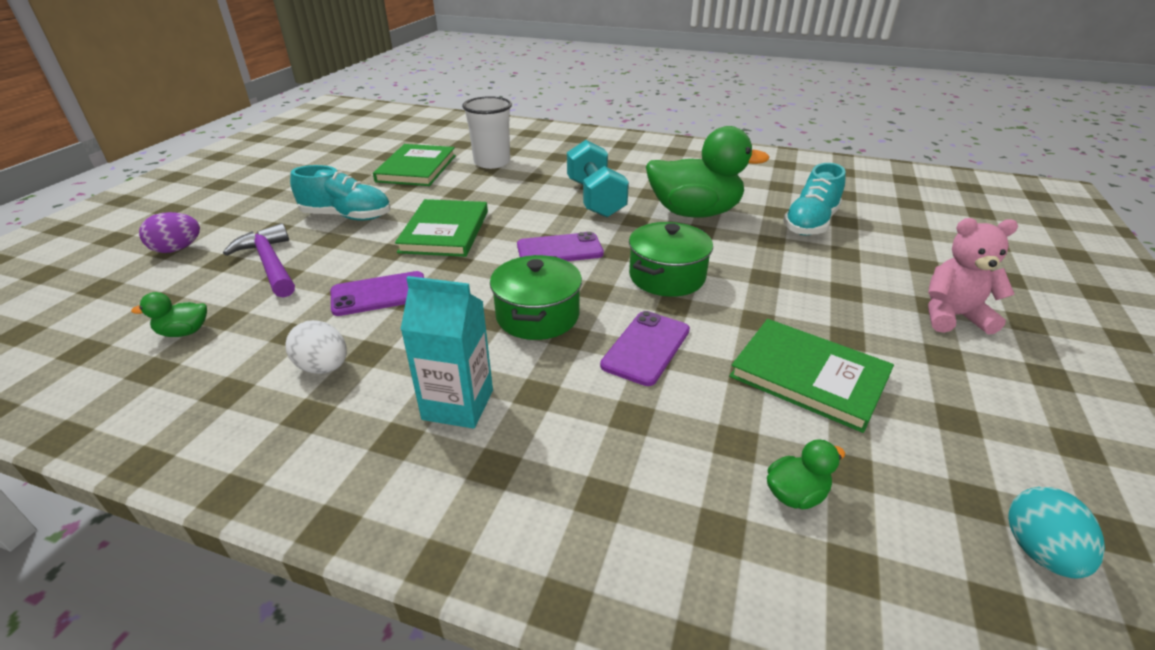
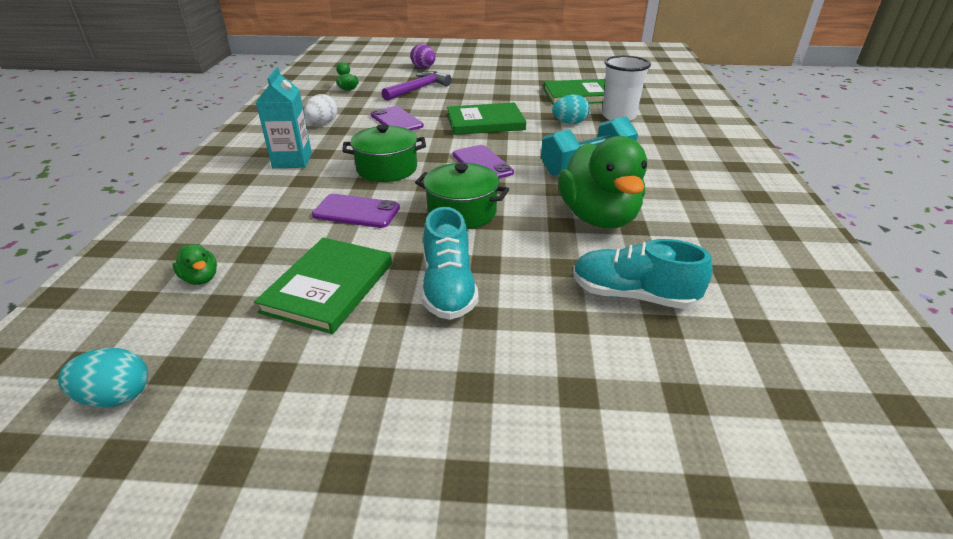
camera: 75 degrees right, 0 degrees up
turquoise shoe [290,165,391,221] -> turquoise shoe moved to [422,207,478,320]
pink teddy bear [928,218,1018,335] -> none
none -> turquoise egg [552,94,590,124]

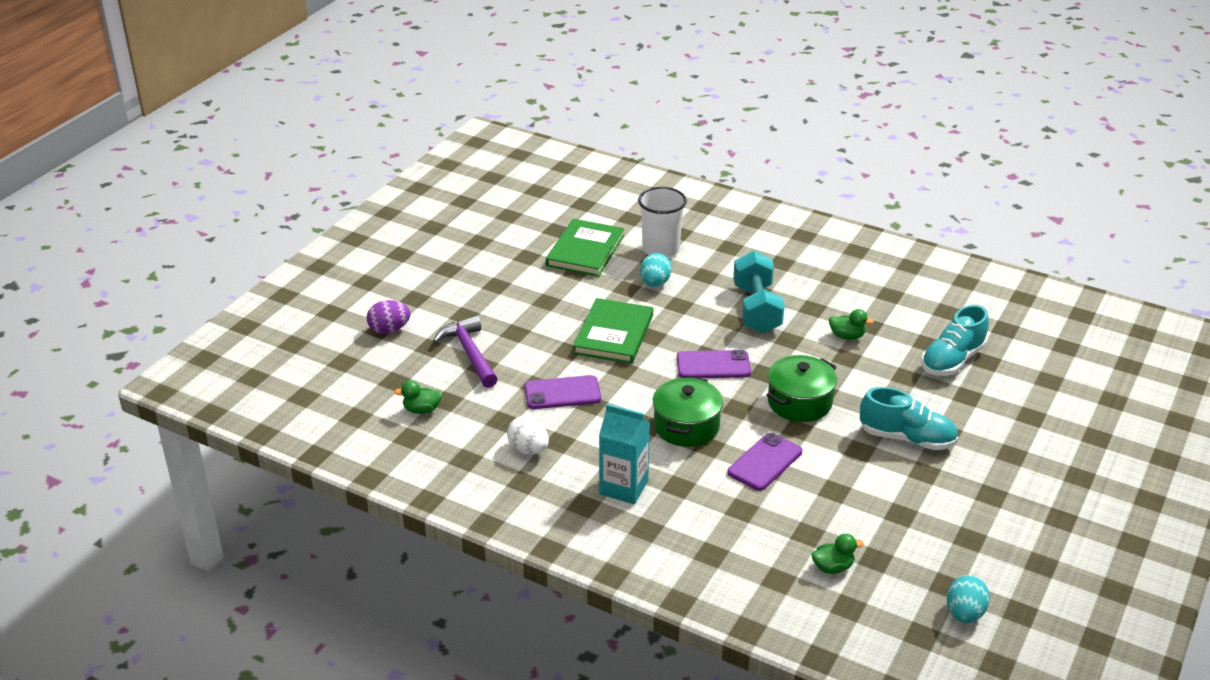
camera: 65 degrees left, 0 degrees up
green book [254,237,392,334] -> none
green duck [558,136,647,229] -> green duck [829,309,874,340], size x0.41

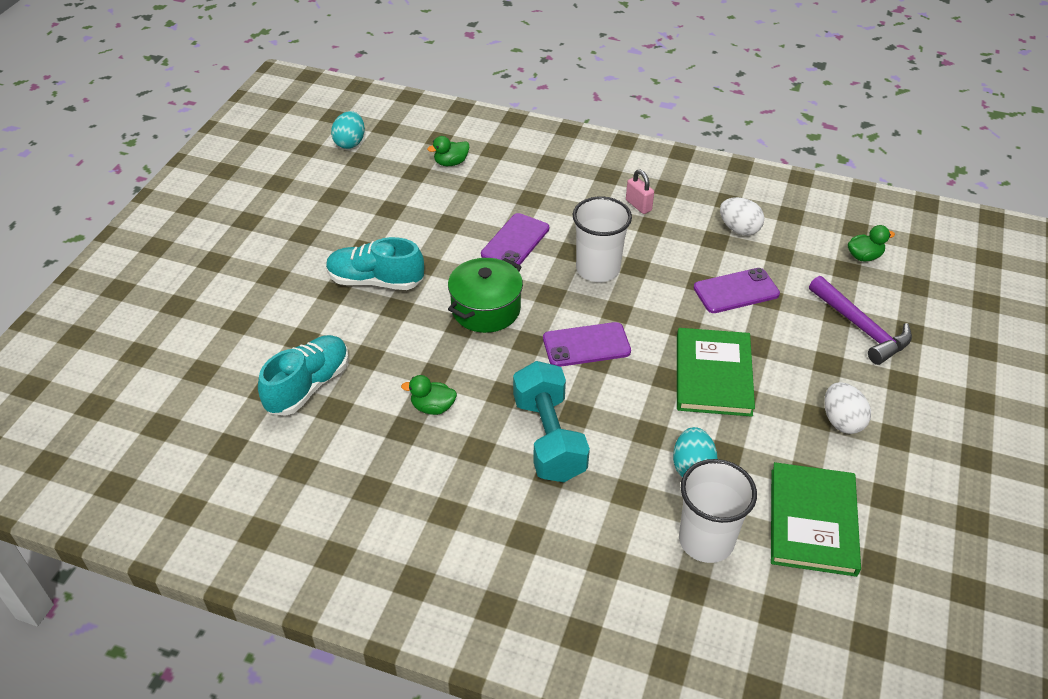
camera: 170 degrees right, 10 degrees up
purple egg [367,300,411,334] -> none
turquoise carton [599,404,650,504] -> pink padlock [626,170,654,214]
green pot [653,376,723,447] -> white cup [573,196,632,282]
none -> white egg [824,382,871,434]

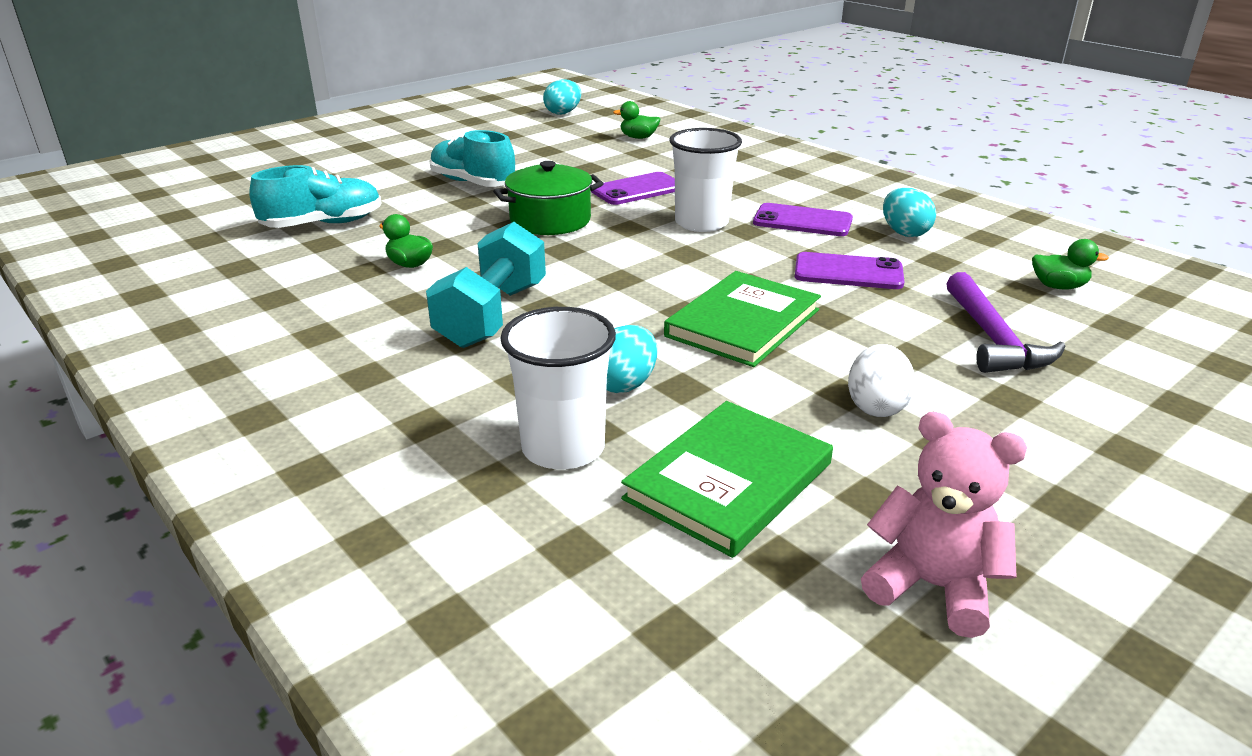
camera: 30 degrees right, 15 degrees down
purple phone [543,322,631,367] -> purple phone moved to [753,203,853,236]
pink padlock [626,170,654,214] -> none
white egg [720,197,764,236] -> turquoise egg [883,188,936,237]
none -> pink teddy bear [861,412,1027,638]

